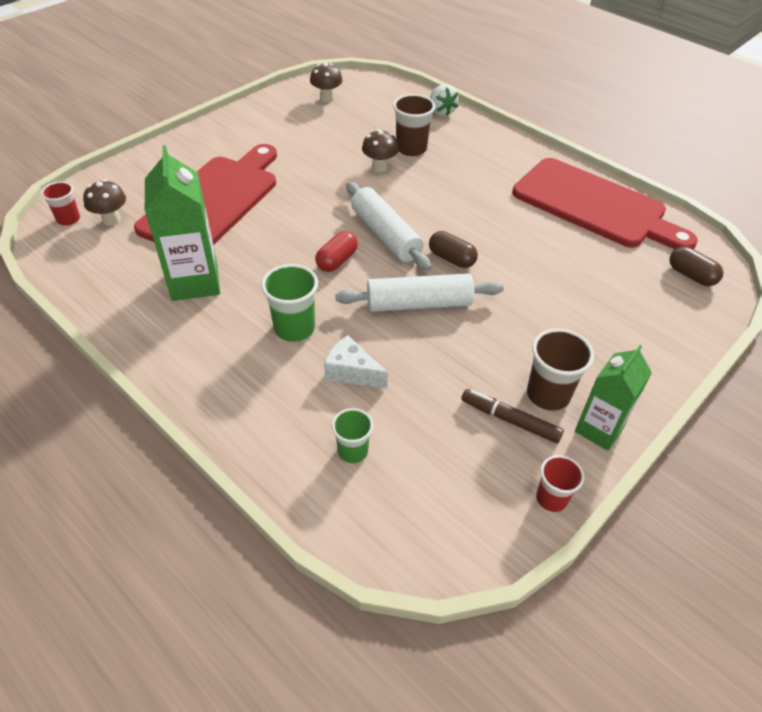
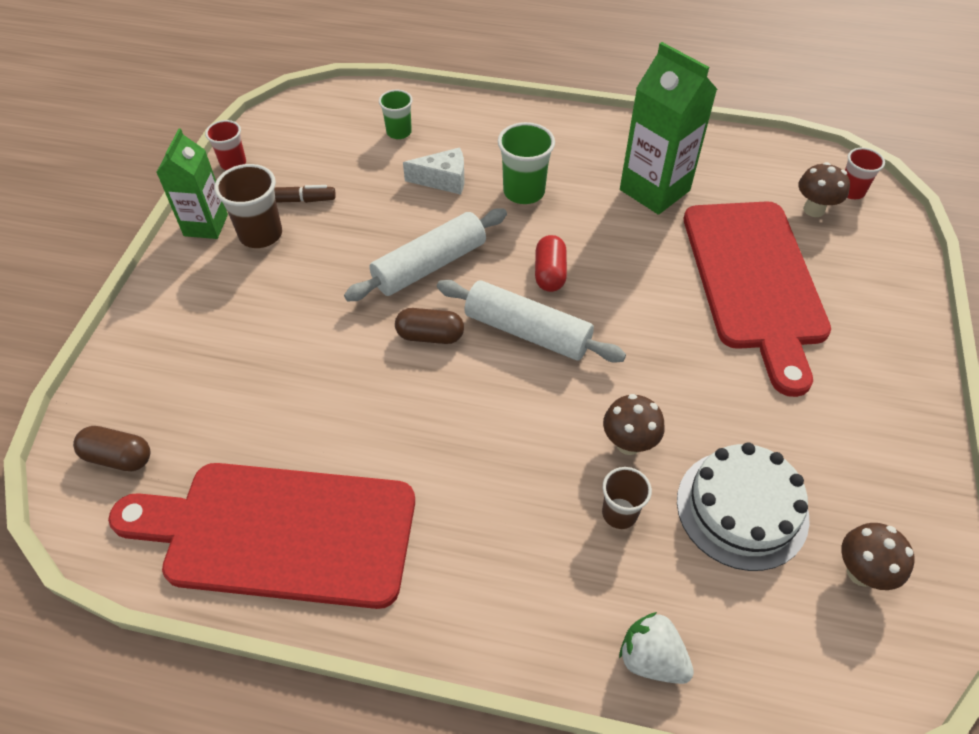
camera: 150 degrees right, 5 degrees up
brown cup [393,94,435,156] -> brown cup [602,467,652,529], size x0.64
none -> white cake [677,442,810,571]

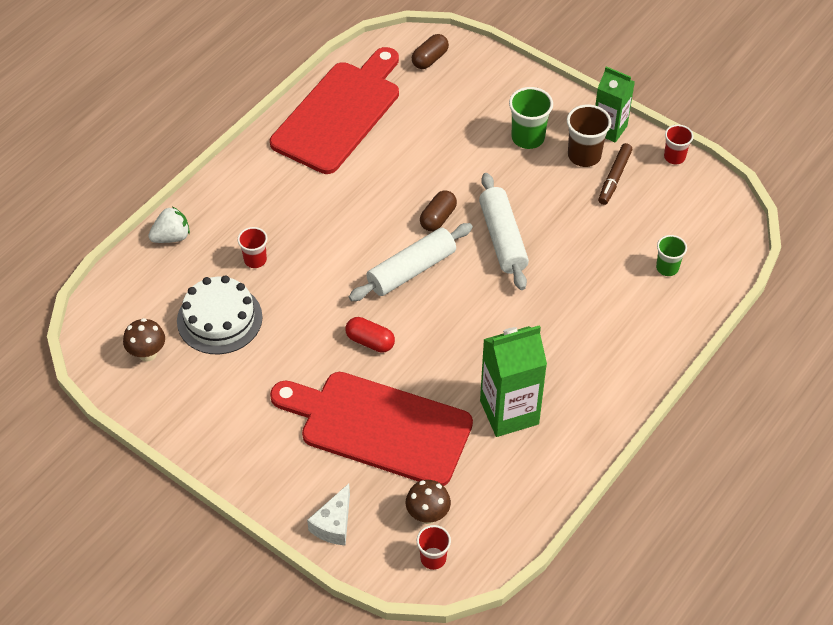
camera: 115 degrees right, 0 degrees up
white cheese [403,147,464,195] -> white cheese moved to [307,484,350,545]
green cup [498,122,555,204] -> green cup moved to [509,87,553,149]
red capsule [535,235,567,292] -> red capsule moved to [345,317,395,353]
brown cup [602,467,652,529] -> red cup [237,227,268,268]
brown mushroom [603,394,665,455] -> none

